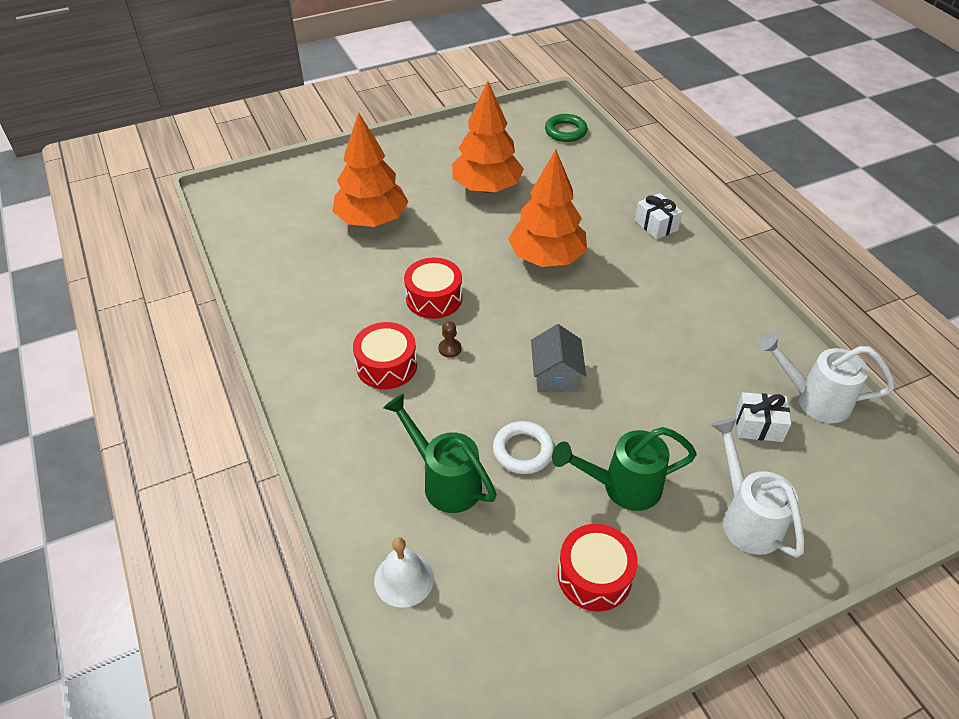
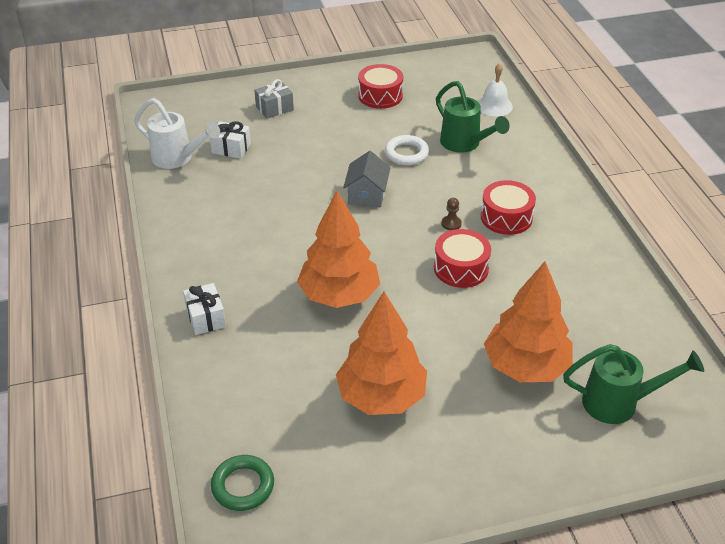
camera: 170 degrees left, 5 degrees down
green watering can [552,427,697,511] -> green watering can moved to [563,344,704,424]
white watering can [711,418,805,558] -> grey gift [254,79,294,119]

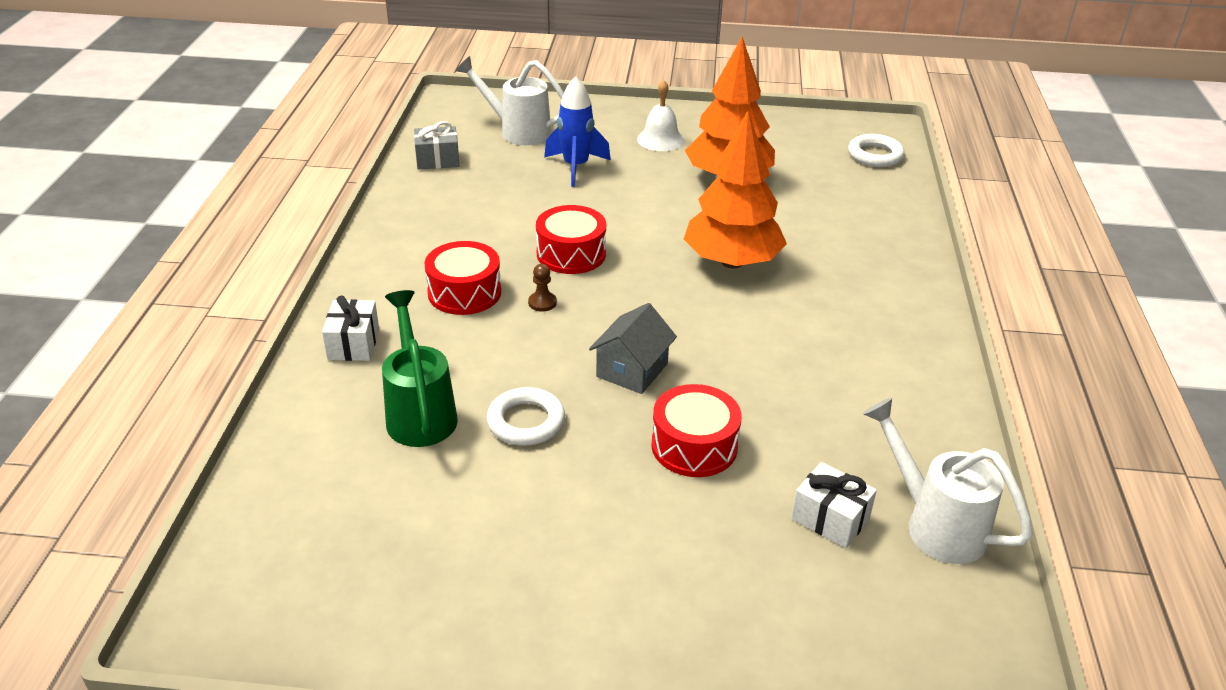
camera: 160 degrees left, 5 degrees down
white gift [183,283,226,335] -> white gift moved to [322,295,379,361]
green ring [211,455,274,511] -> white ring [848,134,905,167]
grey gift [254,79,294,119] -> grey gift moved to [414,121,459,170]
red drum [358,64,403,109] -> red drum moved to [651,384,742,477]
white bell [478,63,513,116] -> white bell moved to [637,80,684,151]
orange tree [484,262,573,382] -> blue rocket [544,77,611,187]
green watering can [563,344,704,424] -> white watering can [455,56,564,145]

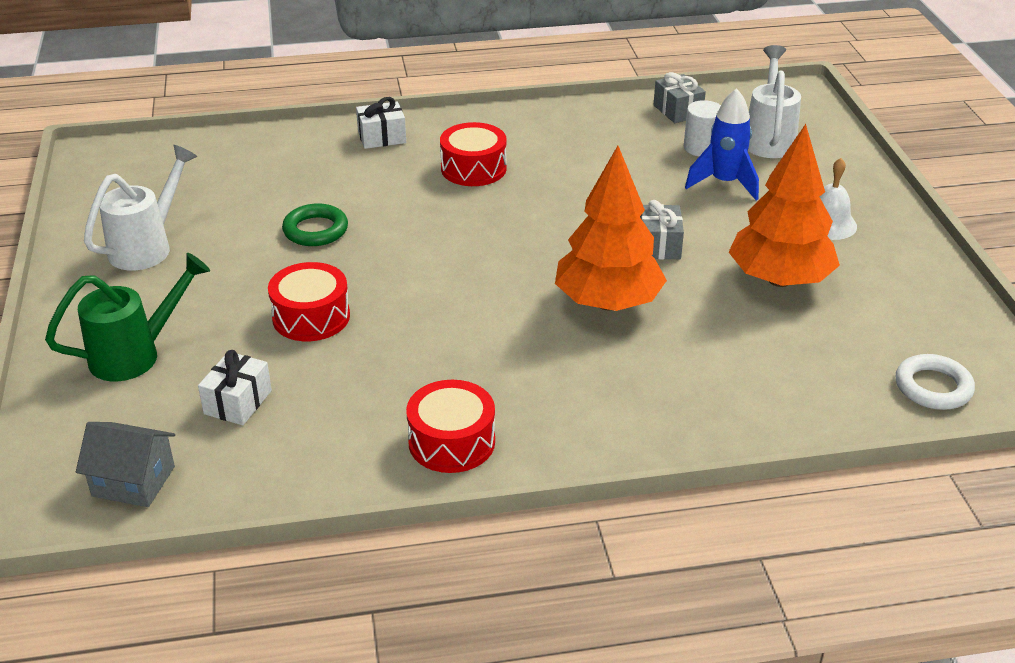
camera: 75 degrees right, 0 degrees up
green watering can [382,290,458,447] -> green watering can moved to [45,253,210,381]
white ring [486,387,565,446] -> green ring [282,203,348,246]
brown pawn [528,264,557,312] -> none
red drum [536,205,606,274] -> red drum moved to [406,380,495,473]
grey house [589,303,677,394] -> grey house moved to [76,422,175,507]
white watering can [863,397,1033,564] -> white watering can moved to [84,145,197,270]
none -> grey gift [640,200,684,259]
none -> white cylinder [684,100,721,156]

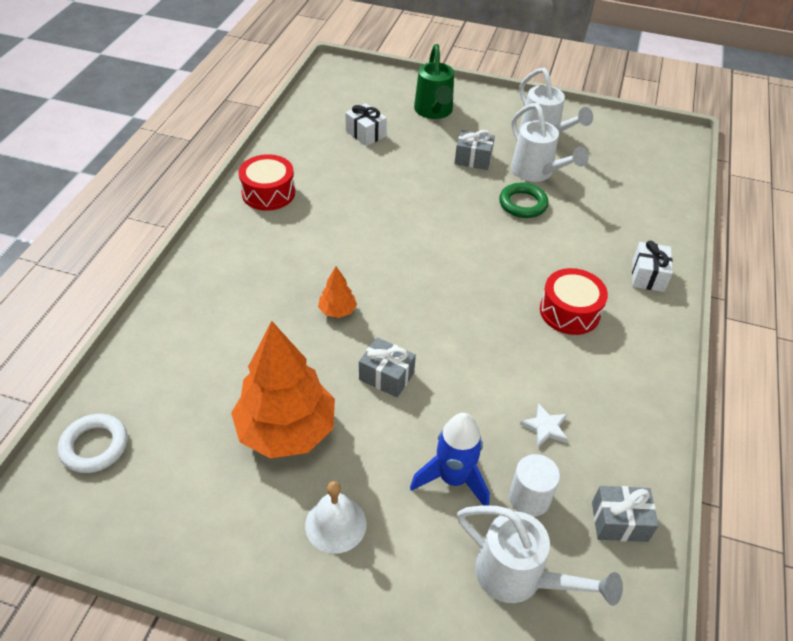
camera: 115 degrees right, 10 degrees up
grey house [76,422,175,507] -> none
red drum [268,262,350,341] -> none
orange tree [555,146,667,311] -> orange tree [318,266,357,318], size x0.44
none -> grey gift [455,130,495,170]
none -> white watering can [511,103,589,182]
none -> white star [520,403,568,448]

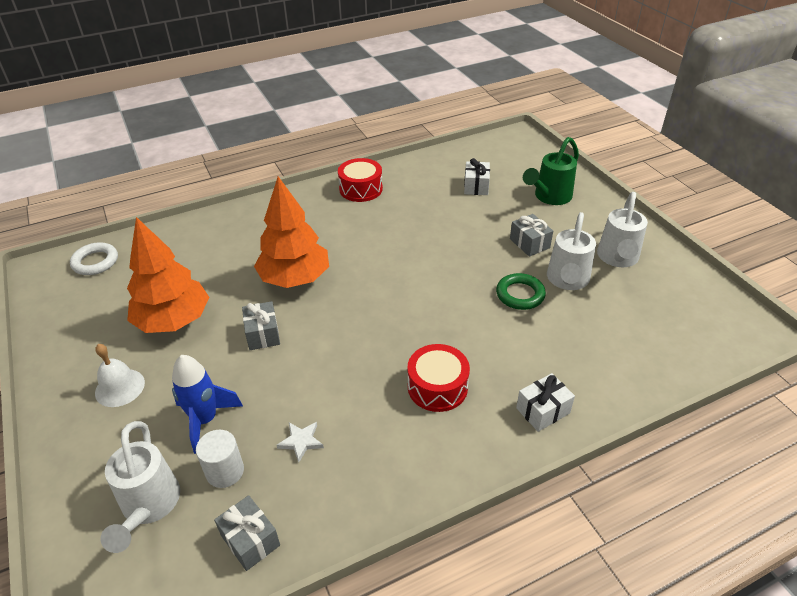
camera: 50 degrees right, 5 degrees down
orange tree [318,266,357,318] -> orange tree [254,176,329,288], size x2.30

